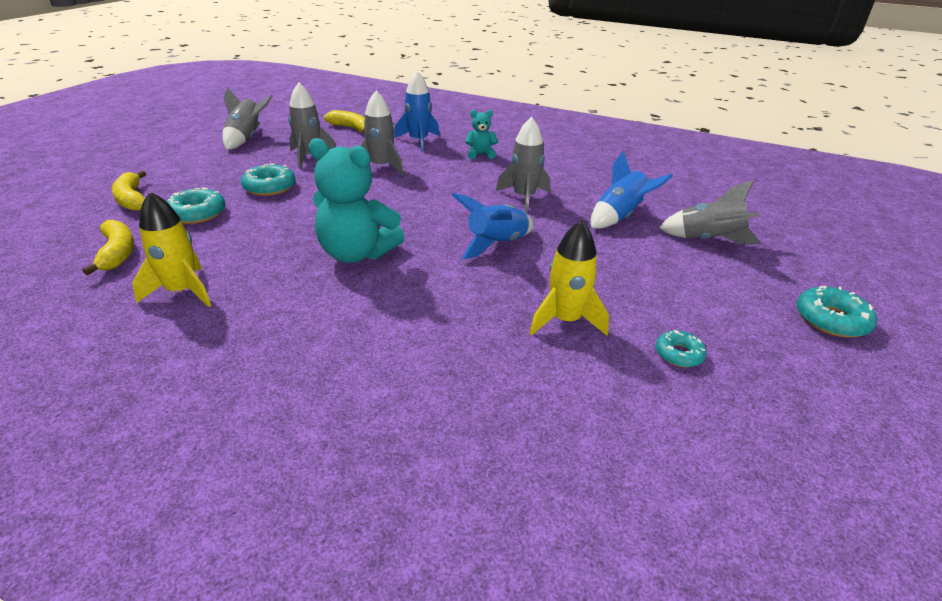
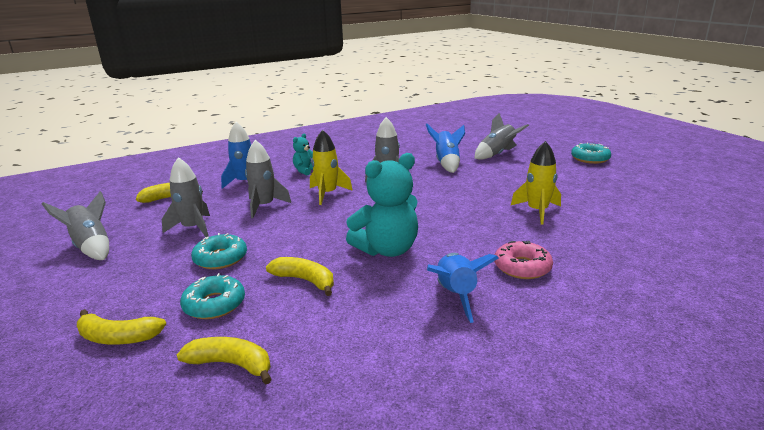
camera: 50 degrees left, 10 degrees down
yellow rocket [132,192,211,307] -> yellow rocket moved to [310,130,353,205]
blue rocket [452,193,534,259] -> blue rocket moved to [427,253,499,323]
turquoise donut [655,330,707,367] -> none
none -> yellow banana [266,257,334,296]
none -> pink donut [494,241,553,279]

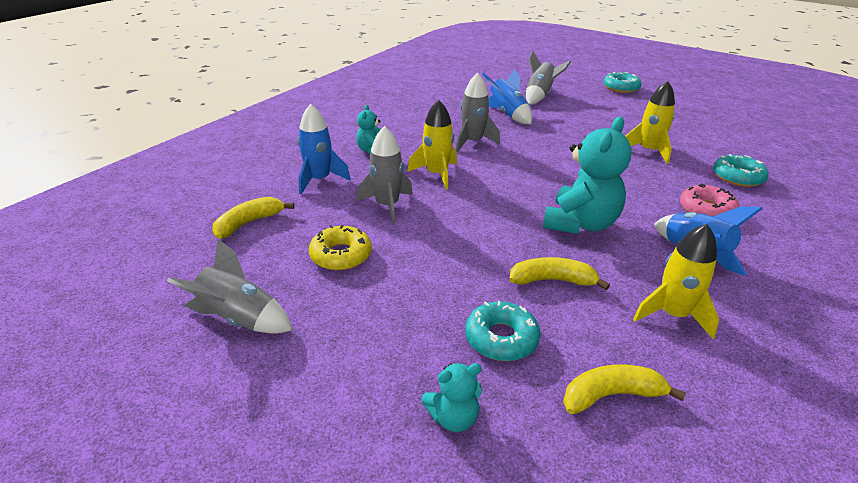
camera: 30 degrees left, 10 degrees up
yellow banana [77,309,166,345] -> turquoise teddy bear [422,363,482,432]
grey rocket [162,157,210,237] -> yellow donut [309,225,372,271]
turquoise donut [191,233,247,269] -> turquoise donut moved to [713,154,769,187]
none -> yellow rocket [633,224,719,339]

